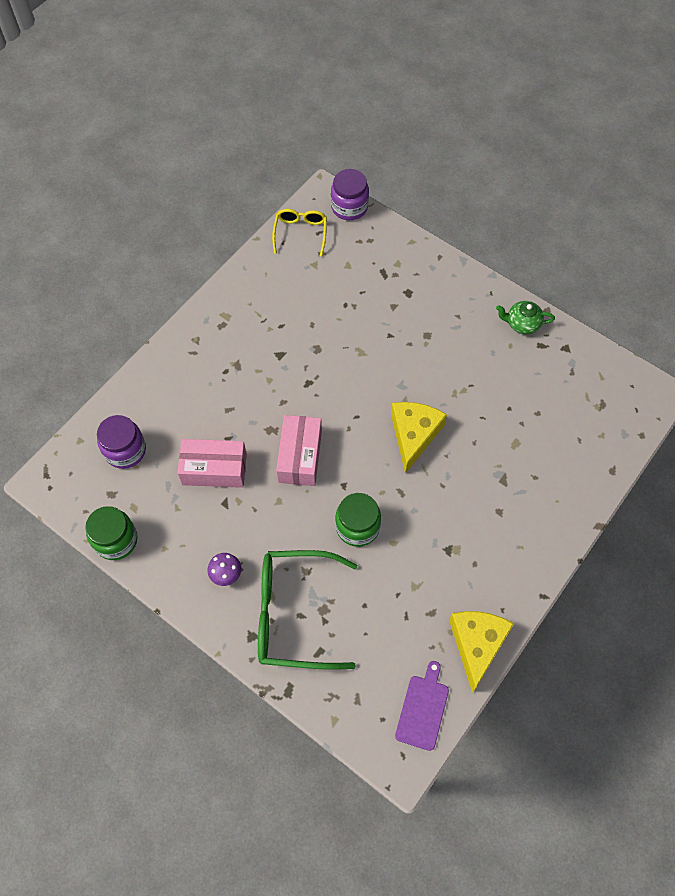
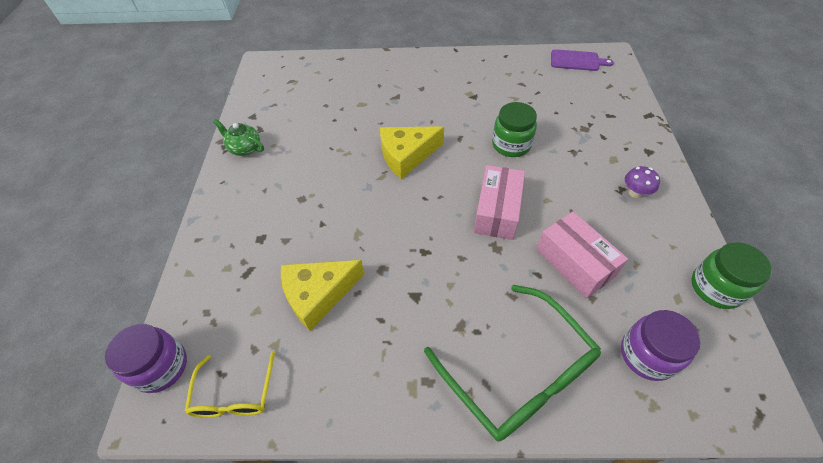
camera: 125 degrees left, 10 degrees down
green glasses [258,550,357,670] -> green glasses moved to [424,285,601,442]
yellow glasses [272,209,327,256] -> yellow glasses turned 60 degrees counterclockwise [185,352,275,418]
pink box [276,415,322,486] -> pink box turned 45 degrees counterclockwise [474,165,525,240]
purple cutting board [395,661,449,751] -> purple cutting board turned 150 degrees counterclockwise [551,49,614,71]
yellow cheese [449,611,514,693] -> yellow cheese moved to [281,260,364,331]
green teapot [496,301,555,334] -> green teapot turned 150 degrees clockwise [213,119,264,156]

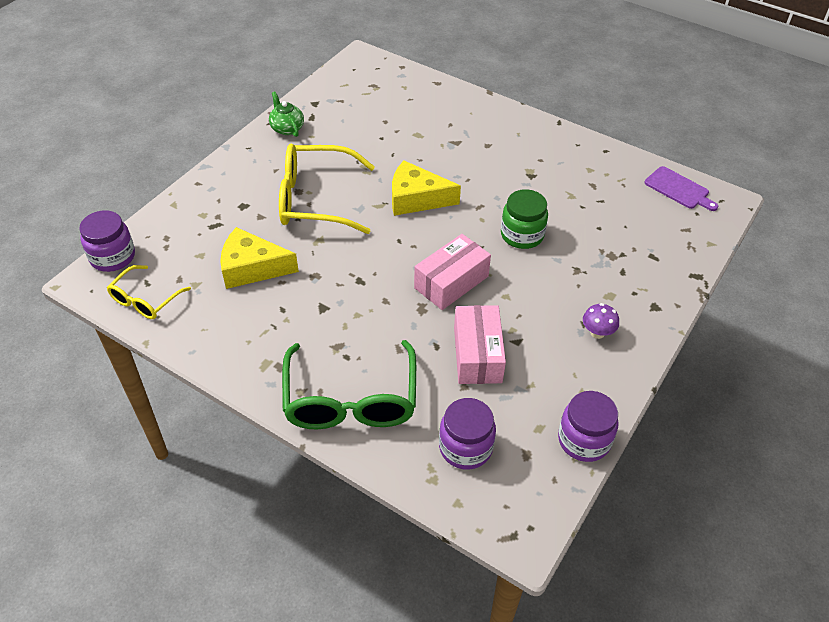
camera: 30 degrees right, 5 degrees down
green jar [691,242,772,309] -> purple jar [558,391,618,462]
none -> yellow glasses [279,144,375,234]

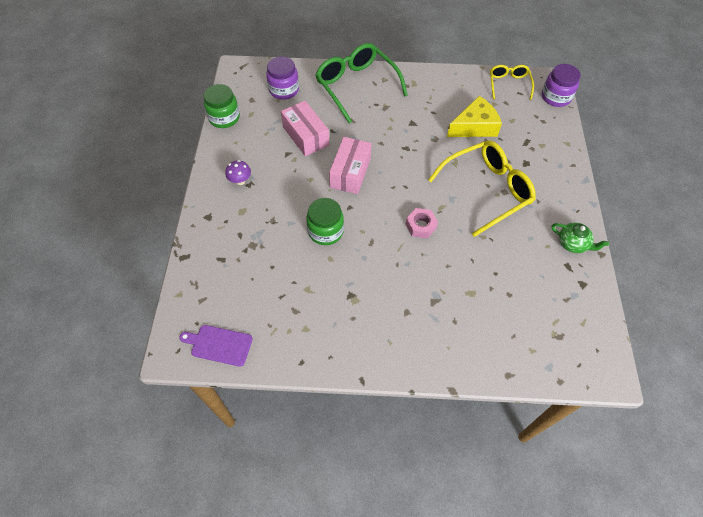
camera: 150 degrees right, 10 degrees up
yellow cheese [392,161,461,216] -> pink nut [406,208,438,239]
purple jar [558,391,618,462] -> green jar [204,84,240,128]

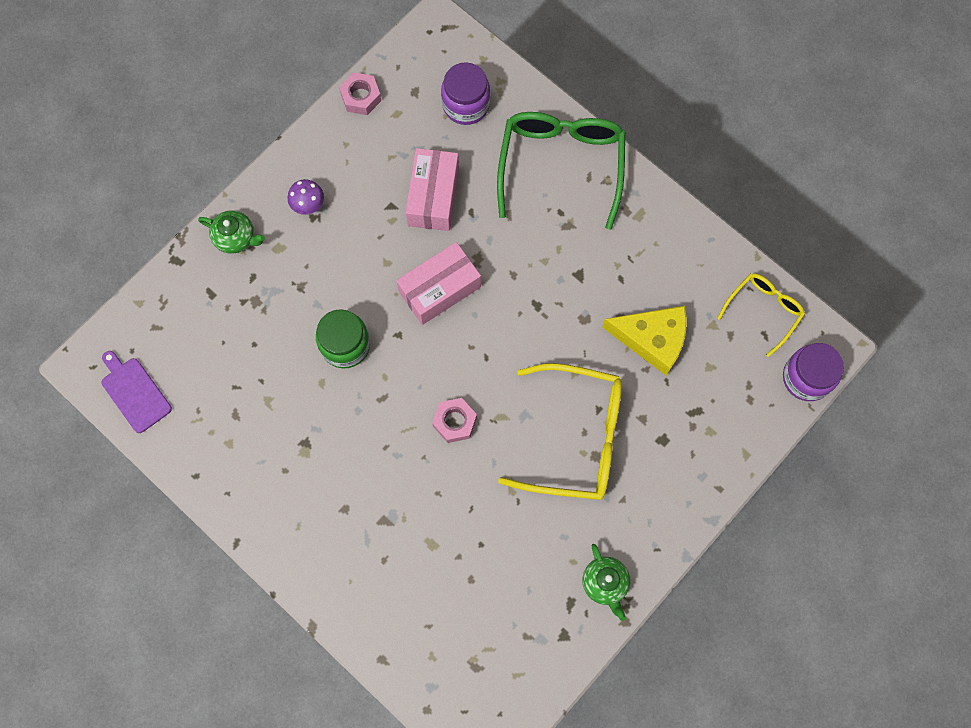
camera: 40 degrees right, 15 degrees up
green jar [204,84,240,128] -> pink nut [339,72,381,115]
none -> green teapot [198,210,265,254]

